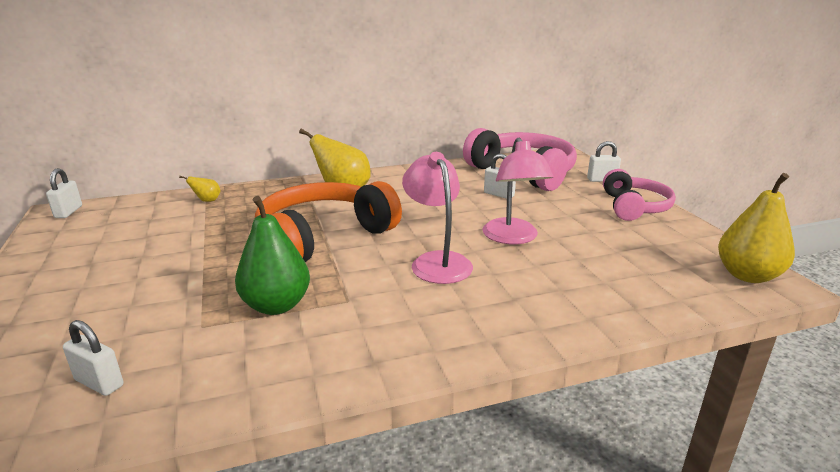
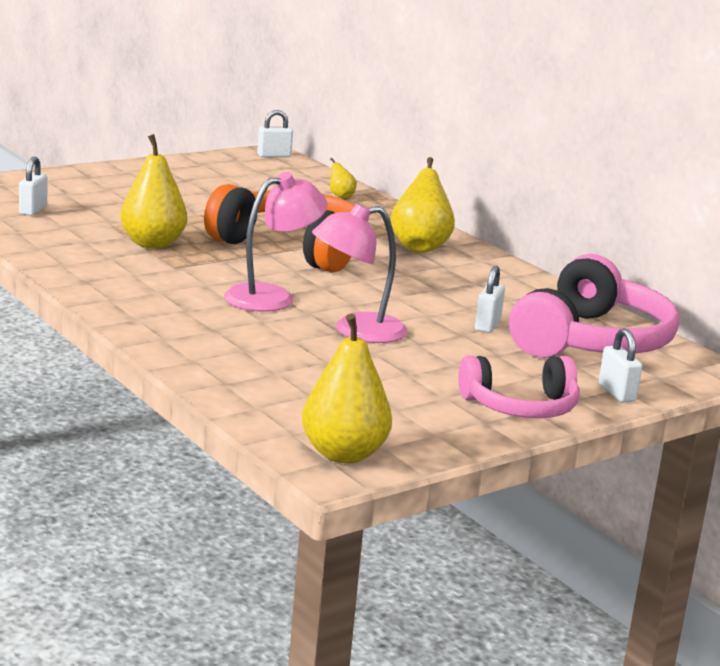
camera: 70 degrees right, 5 degrees down
green pear [235,196,310,315] -> yellow pear [120,134,187,249]

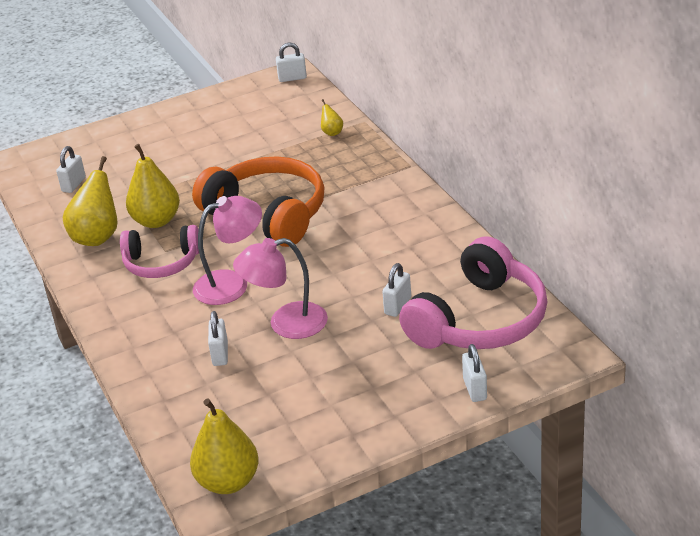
camera: 15 degrees right, 15 degrees up
yellow pear [390,157,455,253] -> yellow pear moved to [63,156,118,246]
pink headphones [458,356,580,418] -> pink headphones moved to [120,225,199,278]
none -> white padlock [208,311,228,366]

